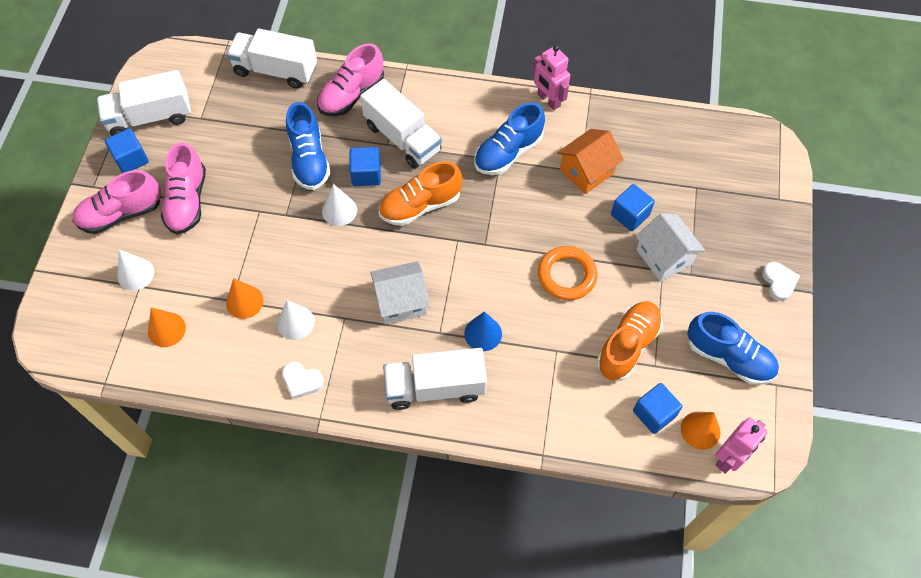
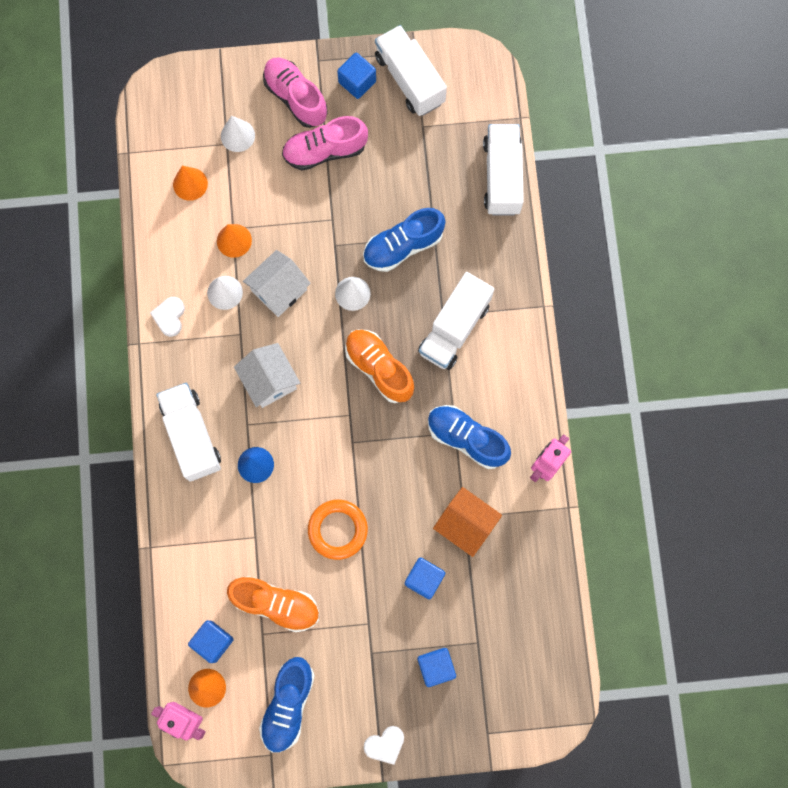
camera: 75 degrees right, 15 degrees up
pink shoe [317,43,384,116] -> none
blue cube [349,147,381,186] -> blue cube moved to [417,648,456,687]
white house [636,213,705,282] -> white house moved to [243,250,311,317]

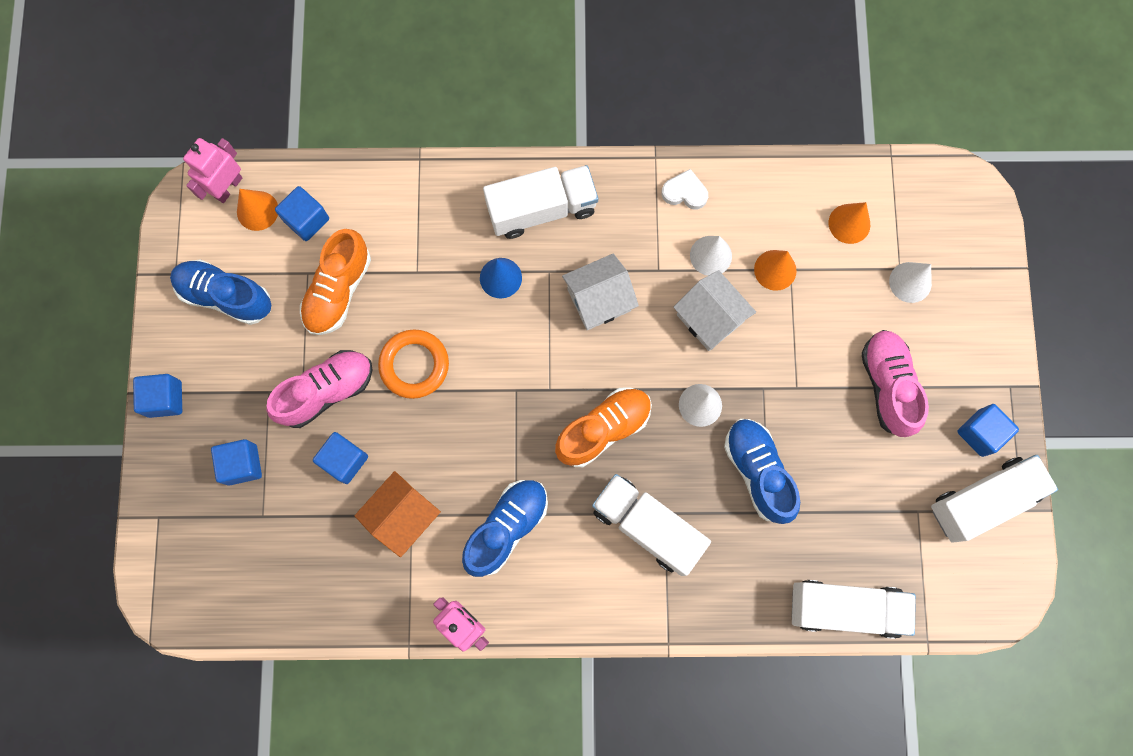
camera: 95 degrees right, 0 degrees up
pink shoe [263,58,327,128] -> pink shoe moved to [266,350,373,428]
white heart [364,726,404,765] -> blue cube [133,374,182,418]

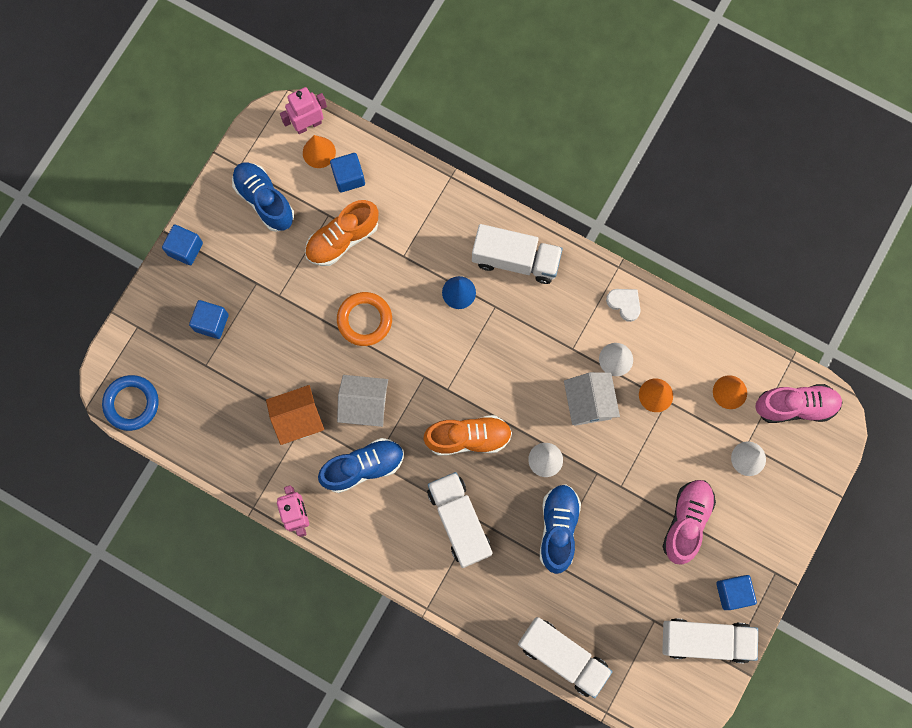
camera: 30 degrees right, 0 degrees up
pink shoe [266,350,373,428] -> pink shoe moved to [755,384,843,423]
blue cube [313,432,368,484] -> none
white house [562,254,639,330] -> white house moved to [337,375,388,427]
none -> blue ring [102,375,159,431]

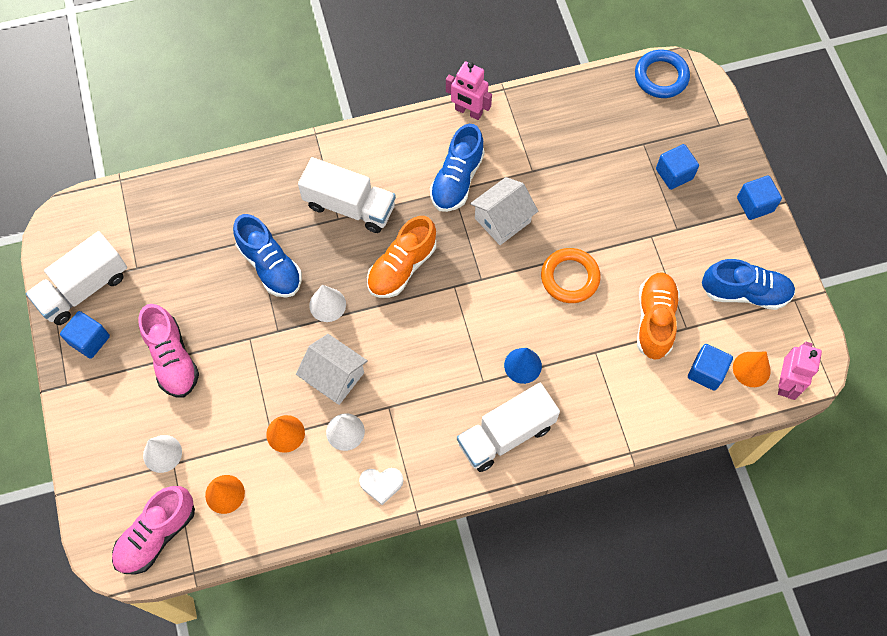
camera: 135 degrees right, 10 degrees down
orange house [266,385,324,445] -> none
white truck [518,617,613,698] -> none

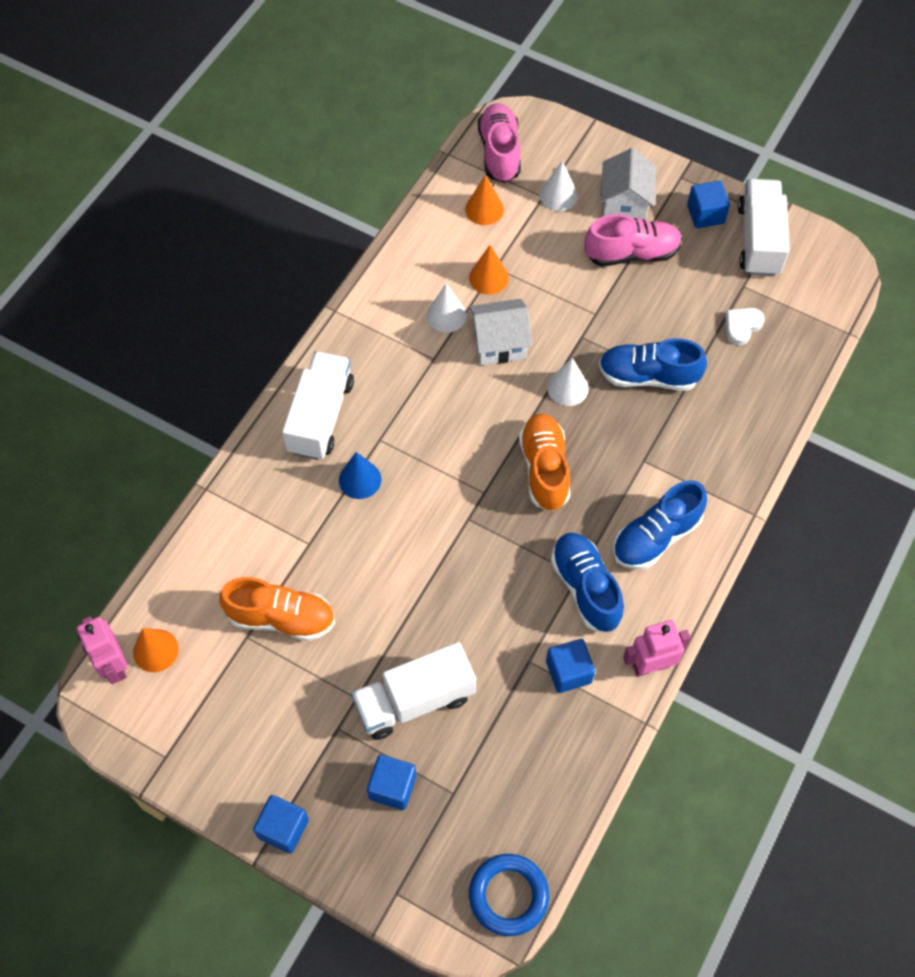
camera: 135 degrees right, 5 degrees down
pink shoe [139,304,199,397] -> pink shoe turned 150 degrees clockwise [585,214,682,266]
white truck [298,157,396,233] -> white truck moved to [351,642,476,740]
white heart [359,468,403,505] -> white heart moved to [725,308,765,346]
white house [470,177,538,245] -> white house moved to [600,148,656,220]
orange ring [541,248,601,303] -> none
orange shoe [637,272,680,360] -> orange shoe turned 45 degrees counterclockwise [219,577,335,641]
blue cube [688,344,733,391] -> blue cube moved to [546,639,595,693]
blue shoe [702,259,795,310] -> blue shoe moved to [613,480,707,570]

